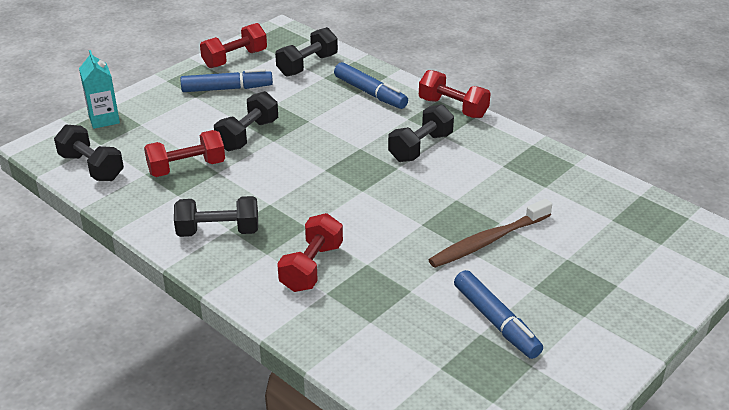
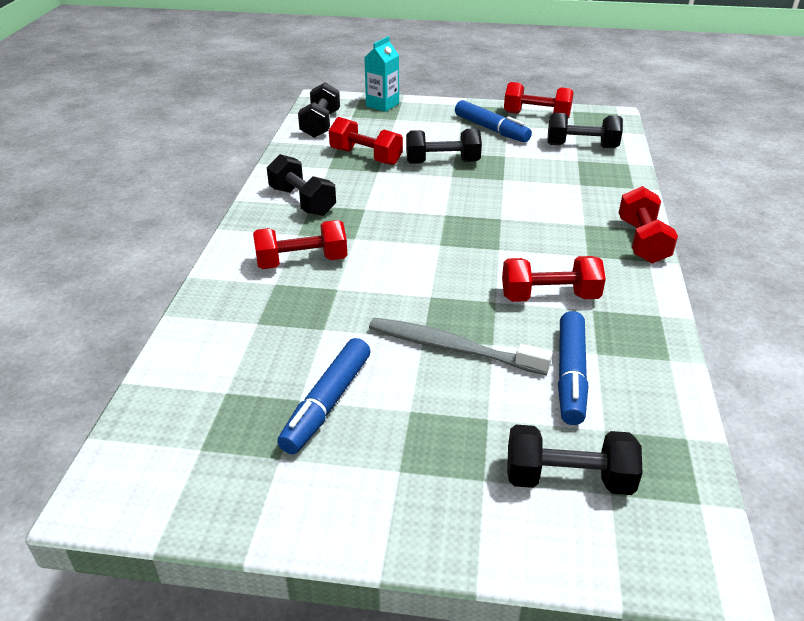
camera: 55 degrees right, 0 degrees up
blue marker [334,62,408,109] -> blue marker moved to [558,311,588,425]
black dumbbell [388,104,454,162] -> black dumbbell moved to [507,425,642,495]
brown toothbrush [429,199,552,268] -> grey toothbrush [369,318,553,375]
none -> red dumbbell [502,256,606,302]

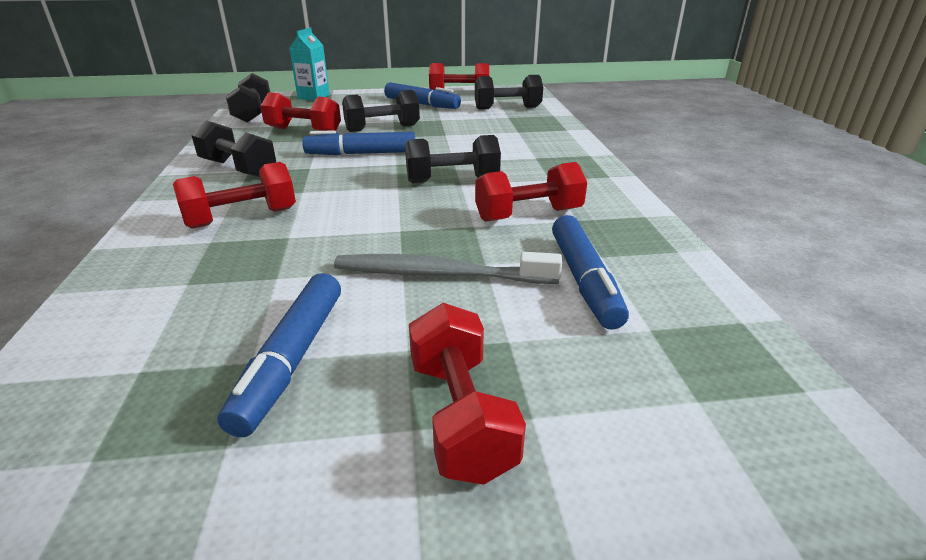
camera: 15 degrees left, 5 degrees down
black dumbbell [507,425,642,495] -> black dumbbell moved to [405,135,501,183]
red dumbbell [619,186,678,264] -> red dumbbell moved to [409,303,526,485]
none -> blue marker [302,130,415,155]

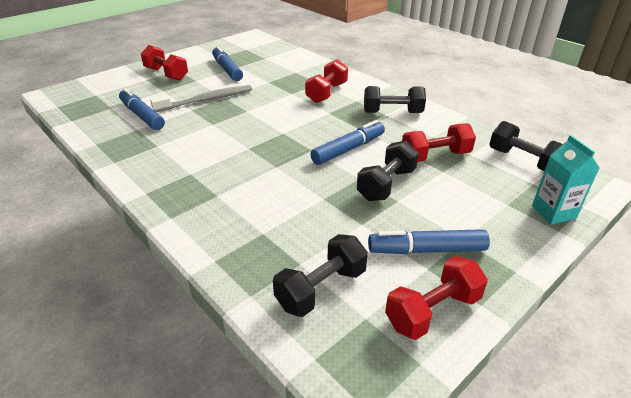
camera: 145 degrees right, 5 degrees up
black dumbbell [405,135,501,183] -> none
red dumbbell [475,162,587,222] -> none

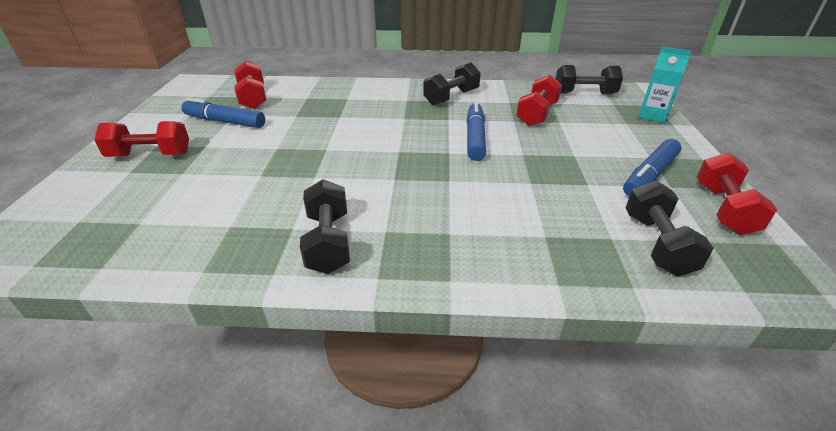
camera: 45 degrees left, 0 degrees up
blue marker [119,88,165,130] -> none
grey toothbrush [150,85,252,112] -> none
red dumbbell [305,59,348,103] -> red dumbbell moved to [234,61,266,109]
black dumbbell [357,140,419,201] -> black dumbbell moved to [300,179,350,274]

